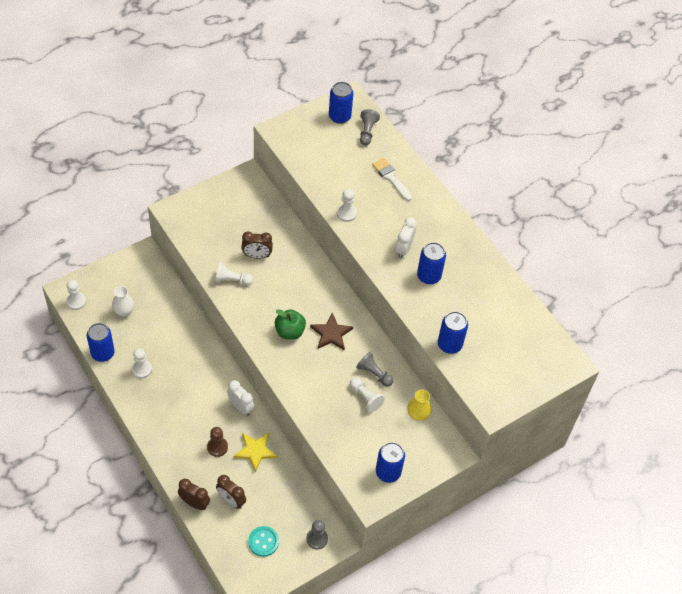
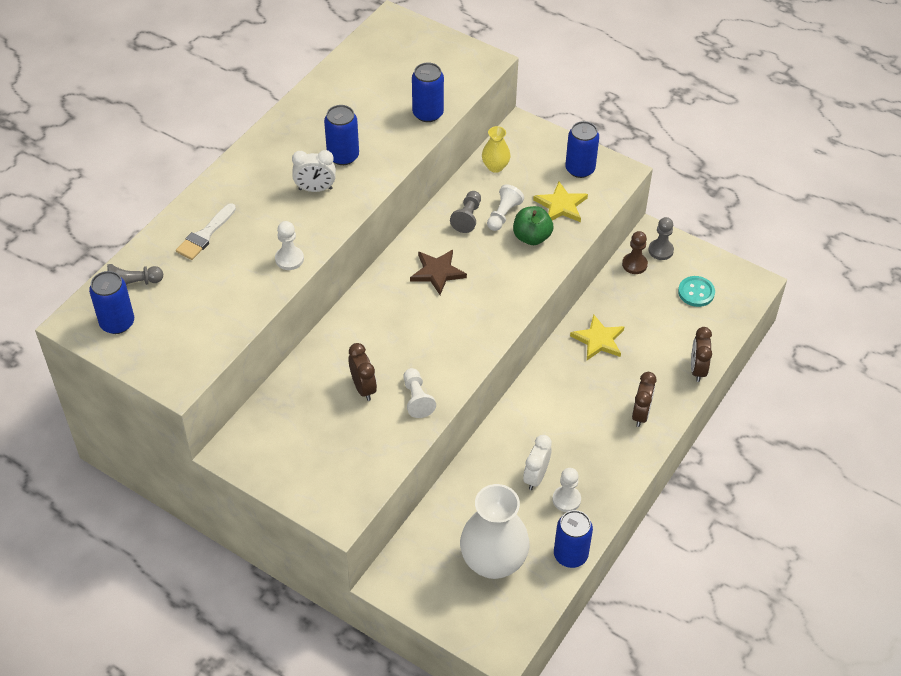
camera: 110 degrees left, 5 degrees down
white pawn [66,280,86,310] -> none
white vase [112,286,134,317] -> white vase [460,484,530,579], size x2.05
brown pawn [207,427,228,457] -> brown pawn moved to [622,231,648,274]
brown clock [216,475,246,509] -> brown clock moved to [632,372,656,427]
white clock [227,380,254,416] -> white clock moved to [523,435,552,490]
green apple [275,309,306,340] -> green apple moved to [513,206,553,245]
none -> yellow star [533,182,588,222]

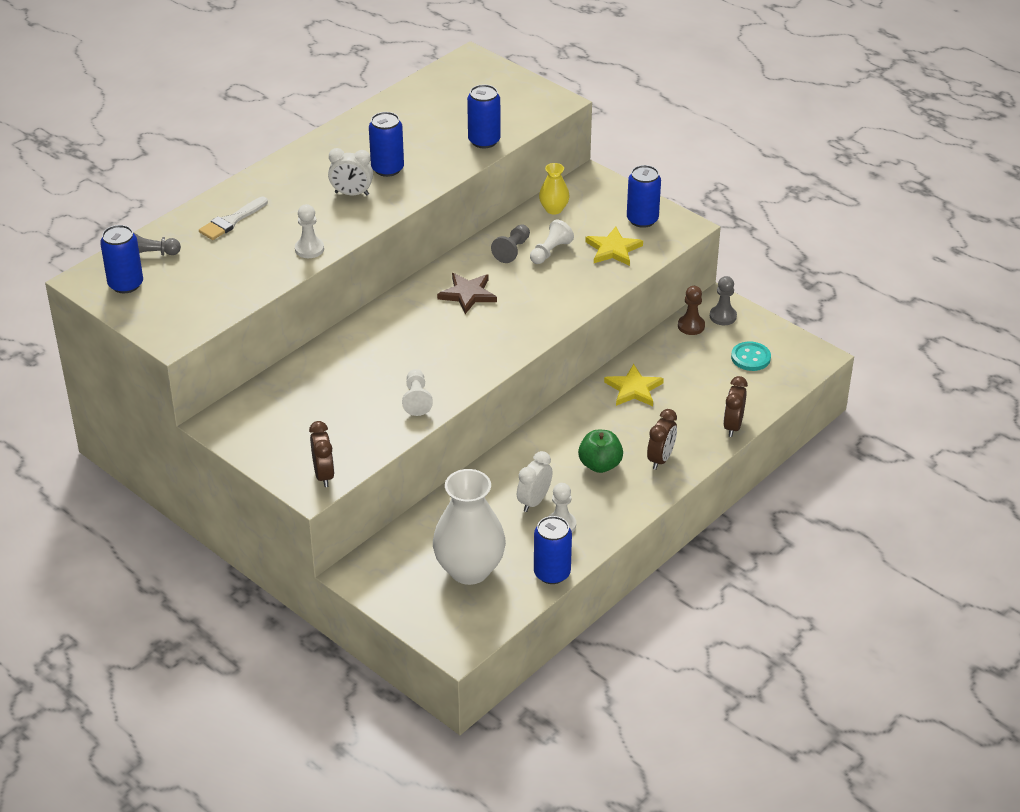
camera: 10 degrees right, 10 degrees down
brown clock [349,343,377,401] -> brown clock moved to [309,421,334,487]
green apple [513,206,553,245] -> green apple moved to [578,430,623,473]

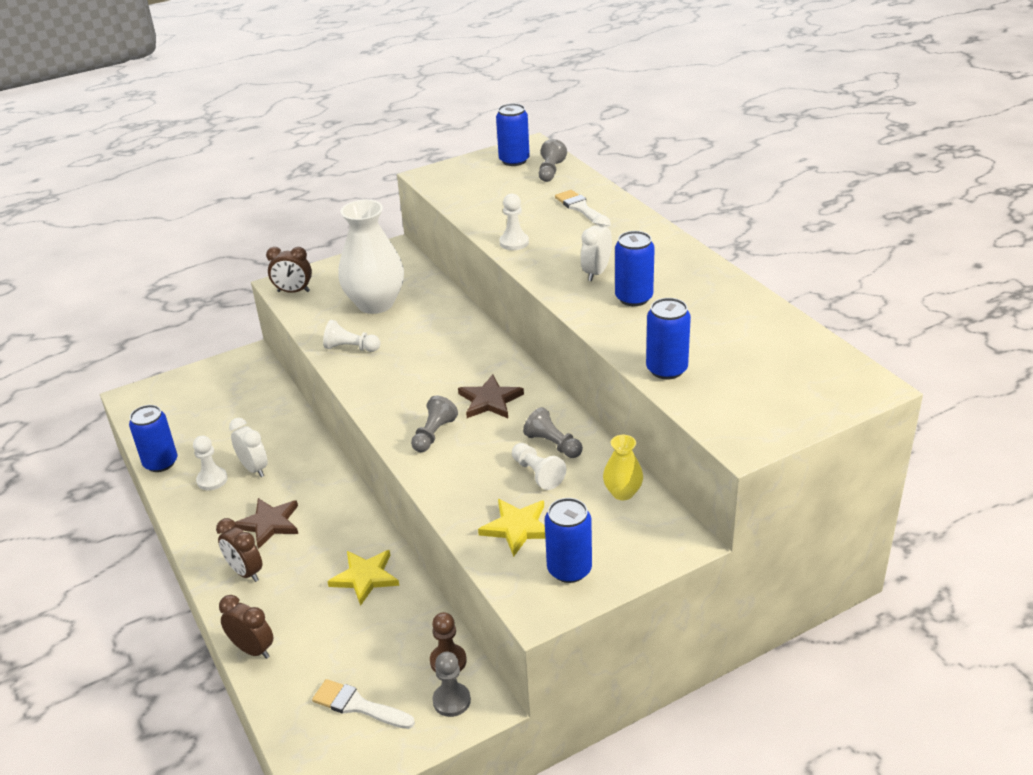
camera: 110 degrees right, 5 degrees down
white vase [433,469,506,585] -> white vase moved to [338,199,404,314]
green apple [578,430,623,473] -> brown star [234,498,298,549]
turquoise button [731,342,771,371] -> white brush [312,679,415,729]
none -> grey pawn [411,396,458,452]

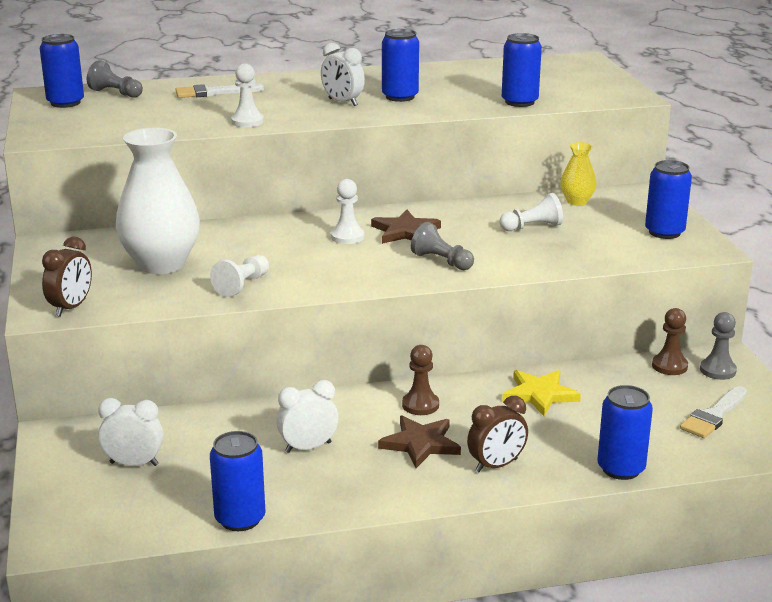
camera: 75 degrees left, 10 degrees down
white pawn [193,436,228,490] -> white pawn moved to [331,179,365,244]
brown clock [219,595,274,659] -> blue can [597,385,653,480]
yellow star [478,499,545,557] -> none
grey pawn [523,407,583,458] -> none
none -> white clock [98,398,163,466]
none -> brown pawn [402,345,439,415]

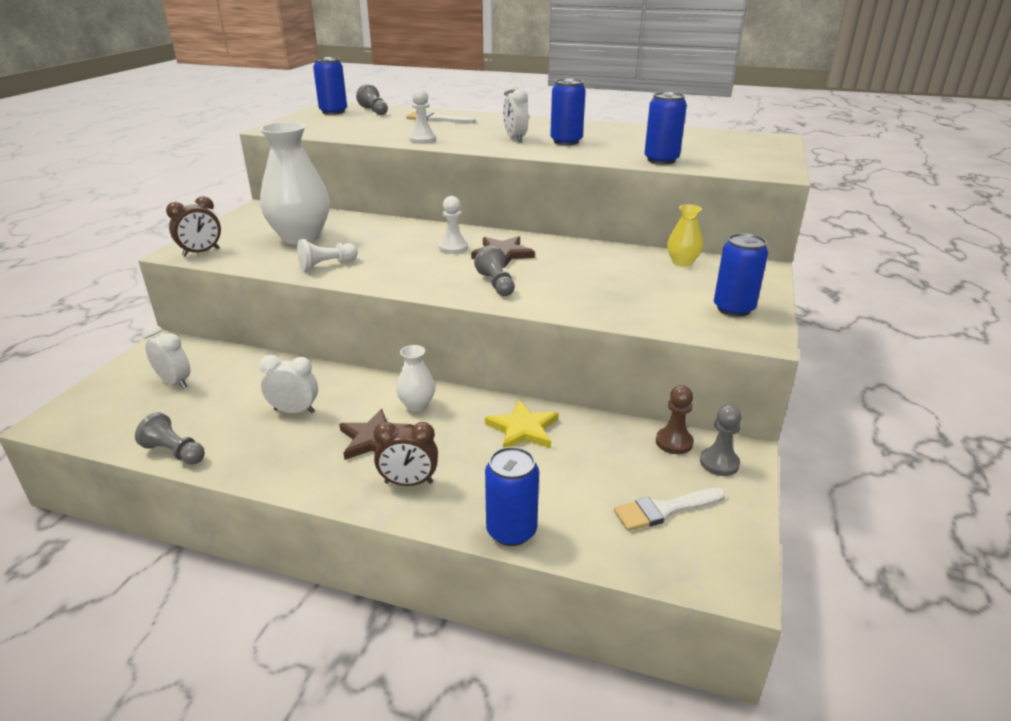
camera: 30 degrees right, 5 degrees up
blue can [210,431,266,531] -> grey pawn [135,412,205,465]
brown pawn [402,345,439,415] -> white vase [396,345,435,411]
white pawn [499,193,563,231] -> none

